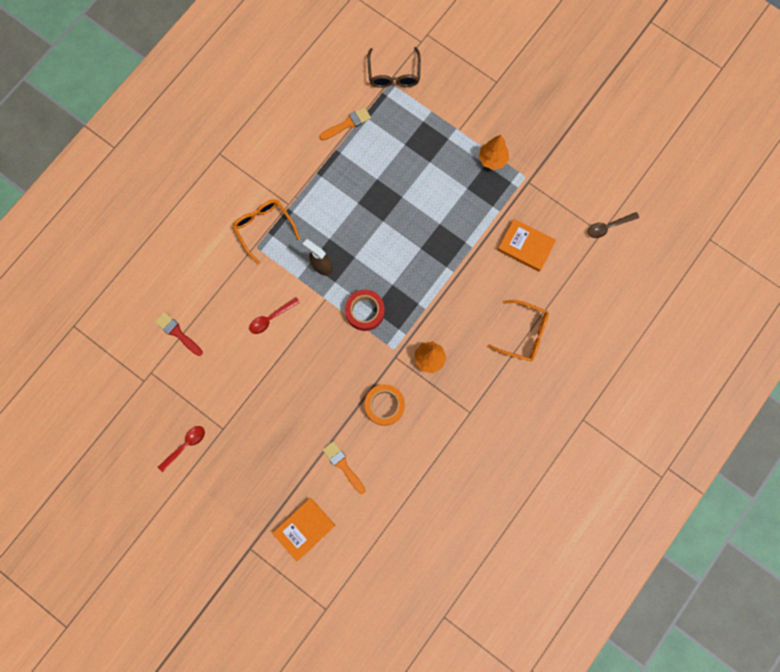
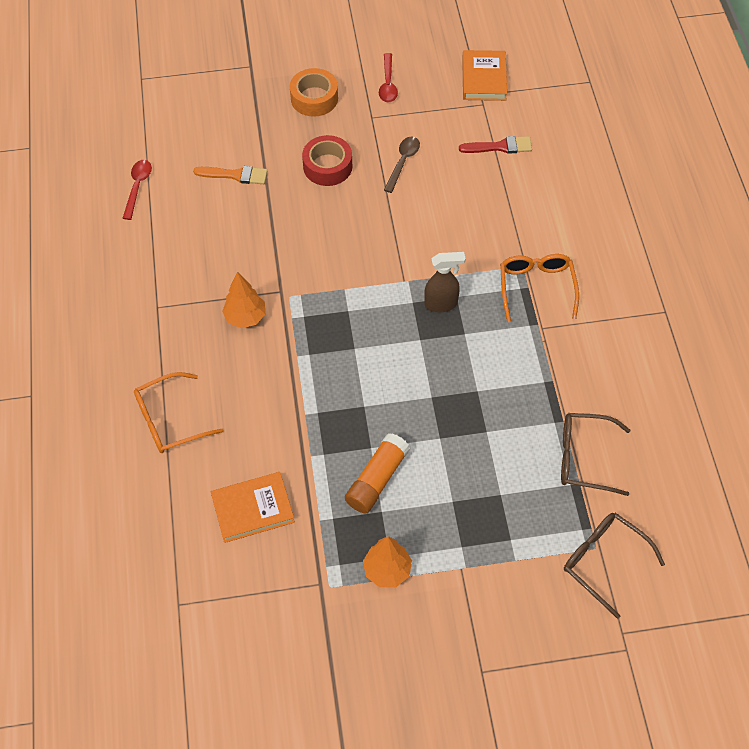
camera: 135 degrees right, 20 degrees down
orange glasses [233,199,300,264] -> orange glasses turned 105 degrees counterclockwise [500,254,579,322]
red spoon [249,297,300,334] -> red spoon moved to [123,160,152,220]
orange book [272,498,335,561] -> orange book moved to [462,50,507,101]
orange brush [319,107,371,140] -> brown glasses [561,413,630,496]
red tape [345,290,385,331] -> red tape moved to [302,135,352,186]
orange tape [364,384,405,426] -> orange tape moved to [290,68,338,117]
brown spoon [588,212,639,238] -> brown spoon moved to [384,137,420,193]
none -> orange glue stick [345,433,410,514]

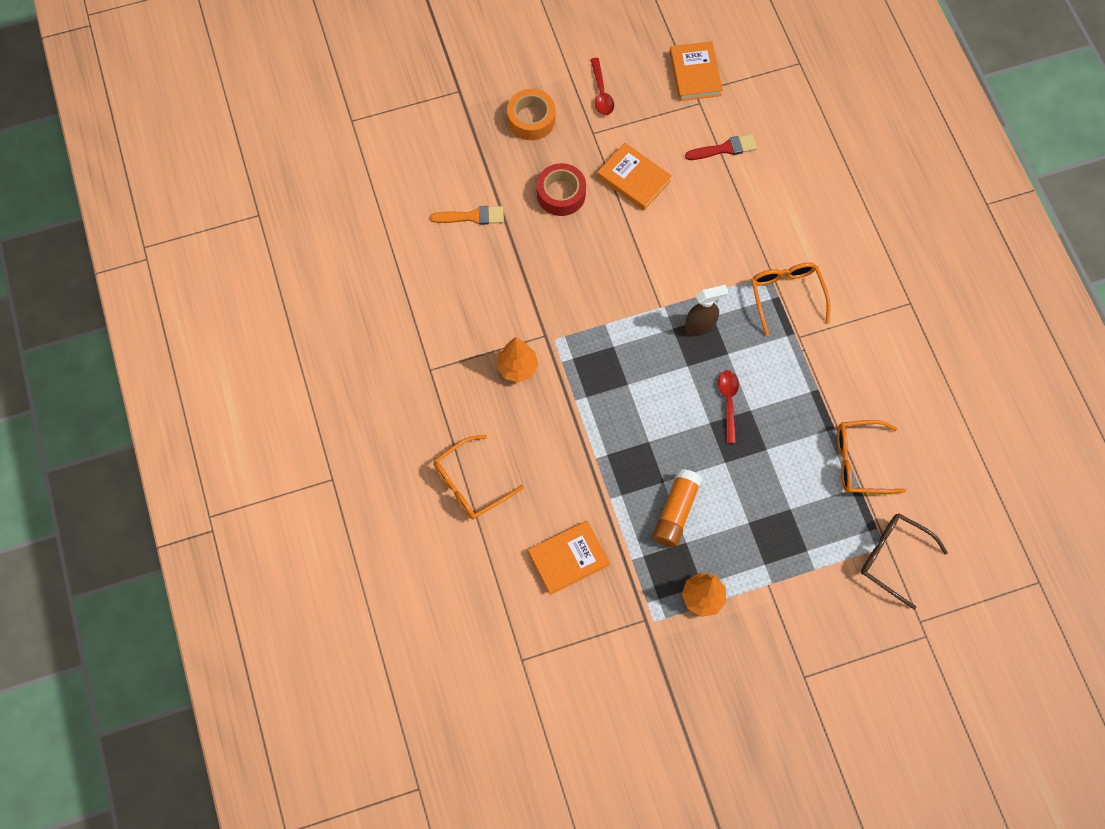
camera: 10 degrees left, 10 degrees up
red spoon [123,160,152,220] -> red spoon moved to [718,370,739,443]
brown spoon [384,137,420,193] -> orange book [597,143,672,211]
brown glasses [561,413,630,496] -> orange glasses [837,420,906,493]

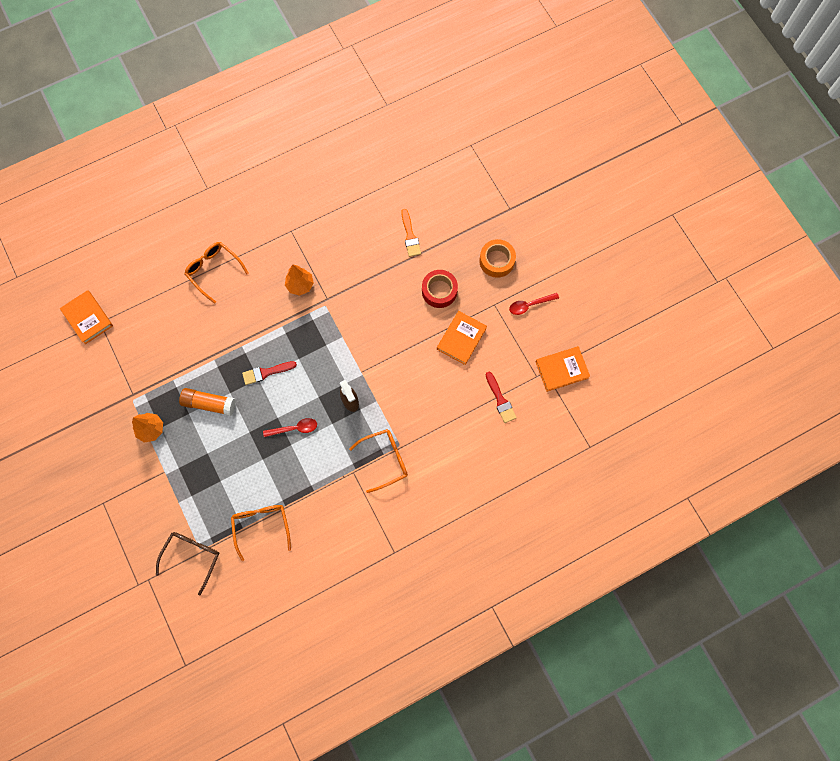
camera: 80 degrees right, 5 degrees up
orange book [528,521,610,595] -> orange book moved to [60,290,113,344]
none -> red brush [242,361,297,385]

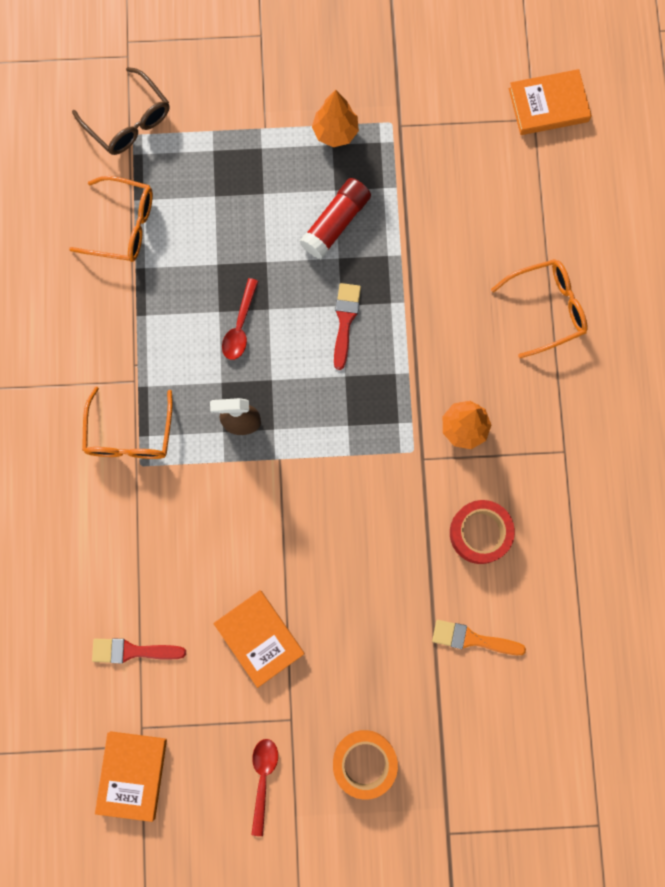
camera: 115 degrees right, 5 degrees up
orange glue stick [179,388,236,416] -> red glue stick [300,178,371,259]
red tape [422,270,458,308] -> red tape moved to [450,500,515,564]

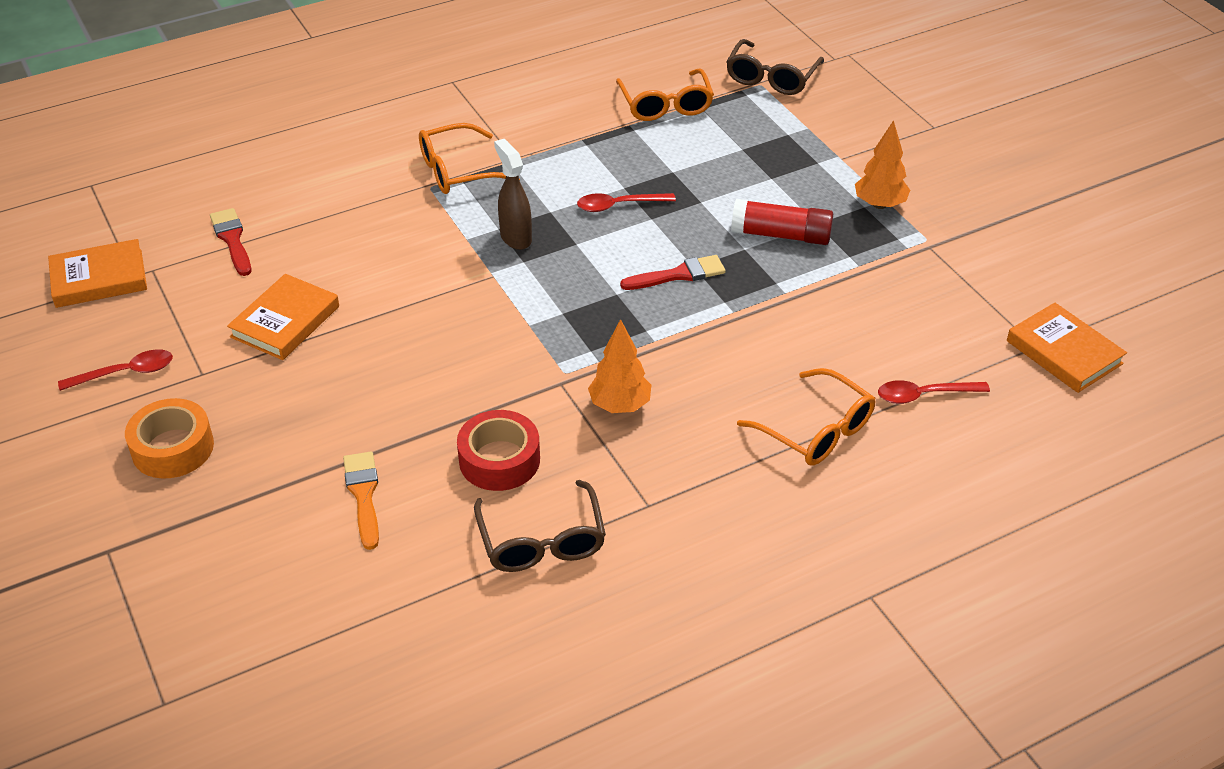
camera: 65 degrees right, 35 degrees down
none -> brown glasses [474,480,606,572]
none -> red spoon [878,380,990,404]

